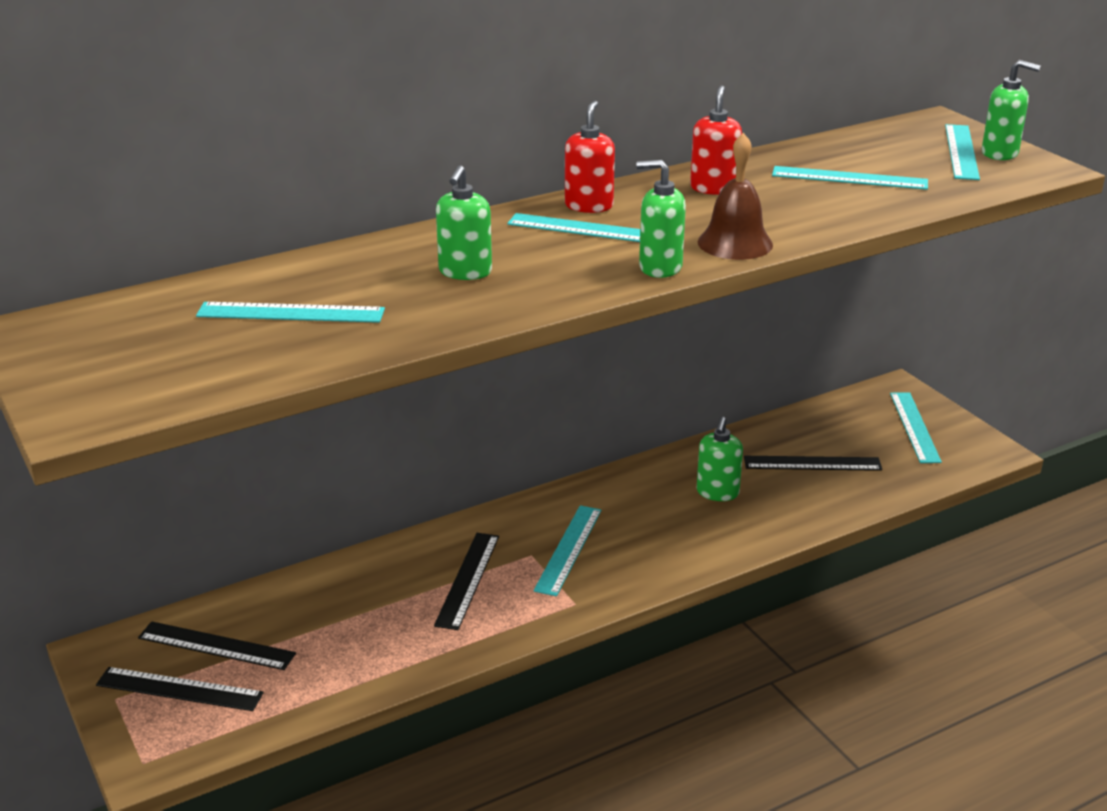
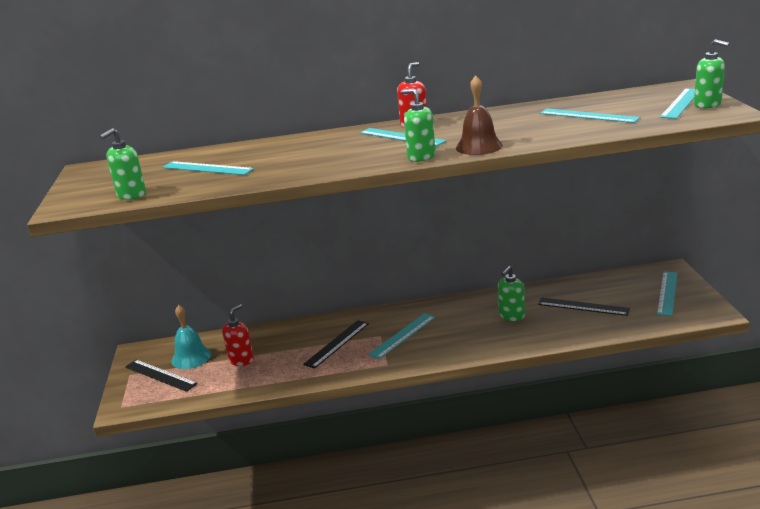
camera: 25 degrees right, 5 degrees down
black ruler [138,621,296,670] -> turquoise bell [171,305,211,369]
green soap dispenser [436,165,492,280] -> green soap dispenser moved to [100,128,146,200]
red soap dispenser [690,85,742,195] -> red soap dispenser moved to [222,304,254,366]

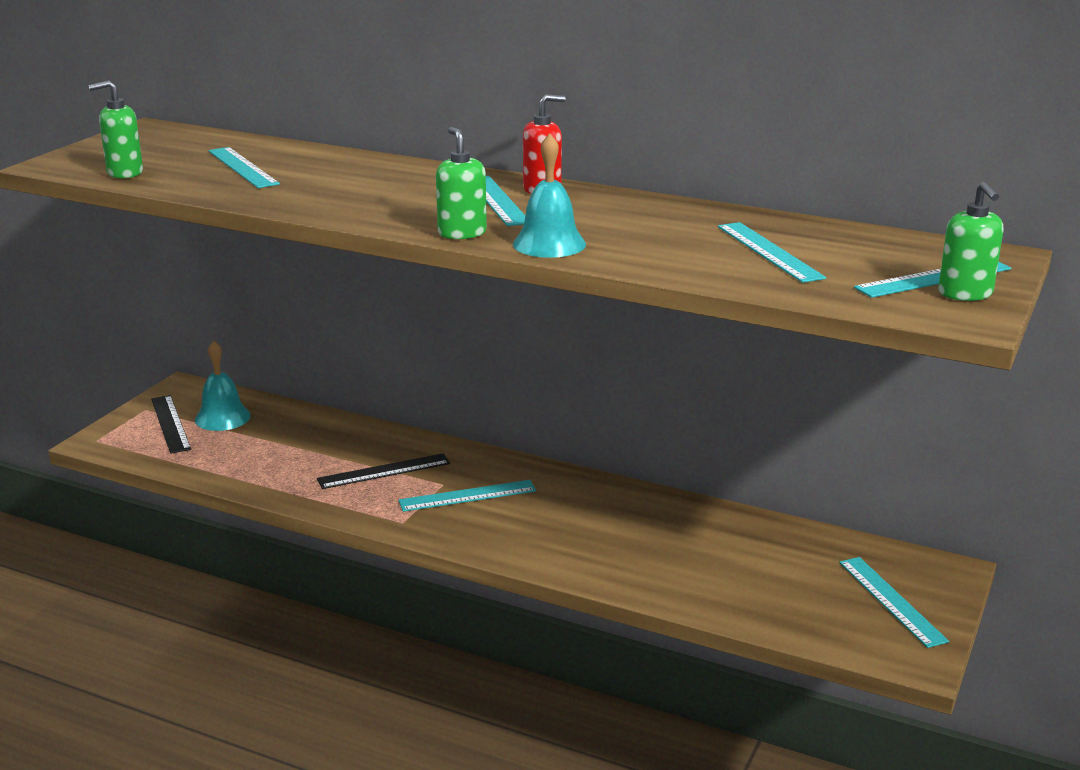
camera: 30 degrees right, 0 degrees up
red soap dispenser [222,304,254,366] -> none
brown bell [456,75,503,155] -> turquoise bell [513,133,586,258]
green soap dispenser [498,266,525,321] -> none
black ruler [538,297,630,316] -> none
turquoise ruler [657,271,678,316] -> turquoise ruler turned 75 degrees counterclockwise [839,557,949,648]

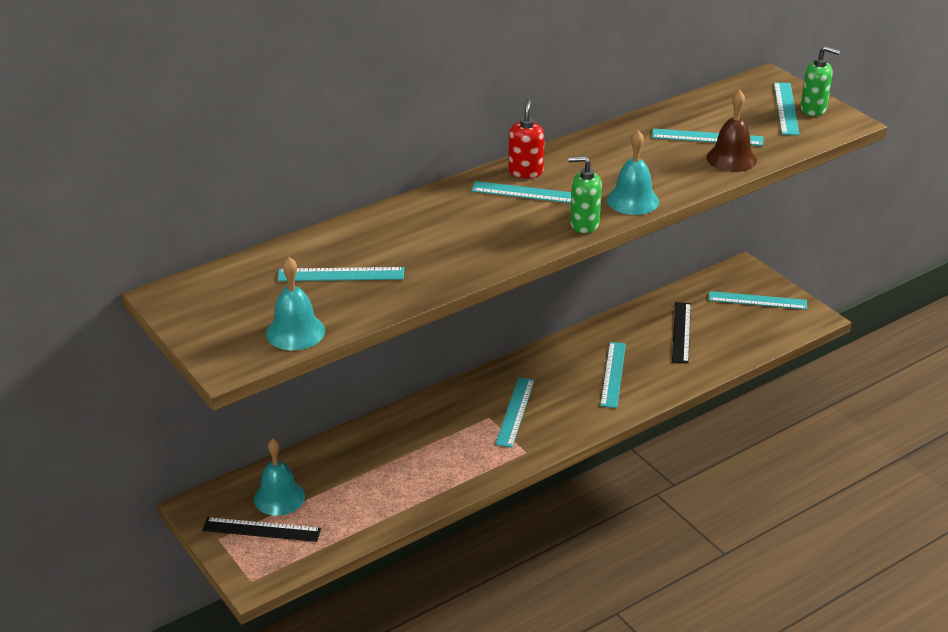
camera: 60 degrees left, 10 degrees up
green soap dispenser [88,80,143,178] -> turquoise bell [266,257,325,350]
black ruler [317,453,450,489] -> black ruler moved to [672,302,691,364]
none -> turquoise ruler [600,342,626,408]
none -> brown bell [706,90,757,172]

